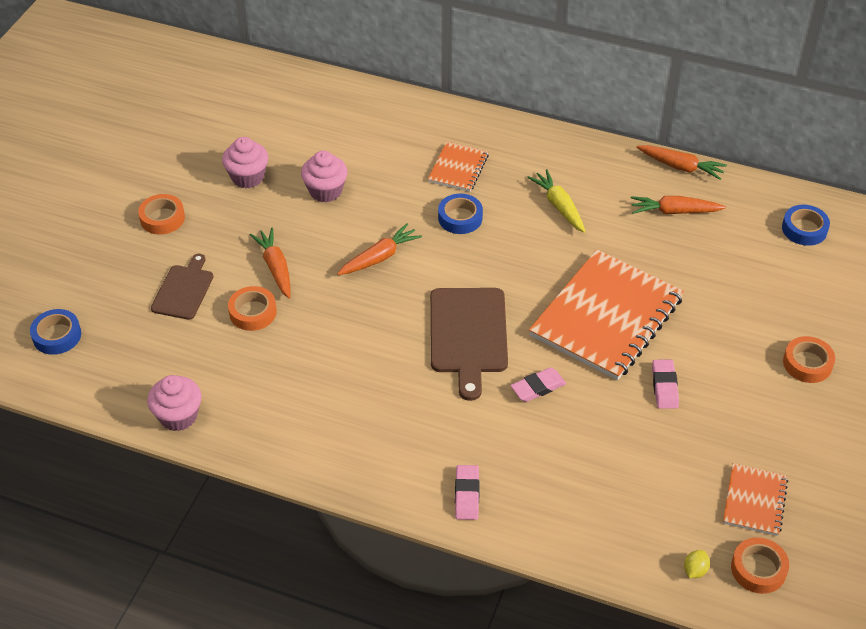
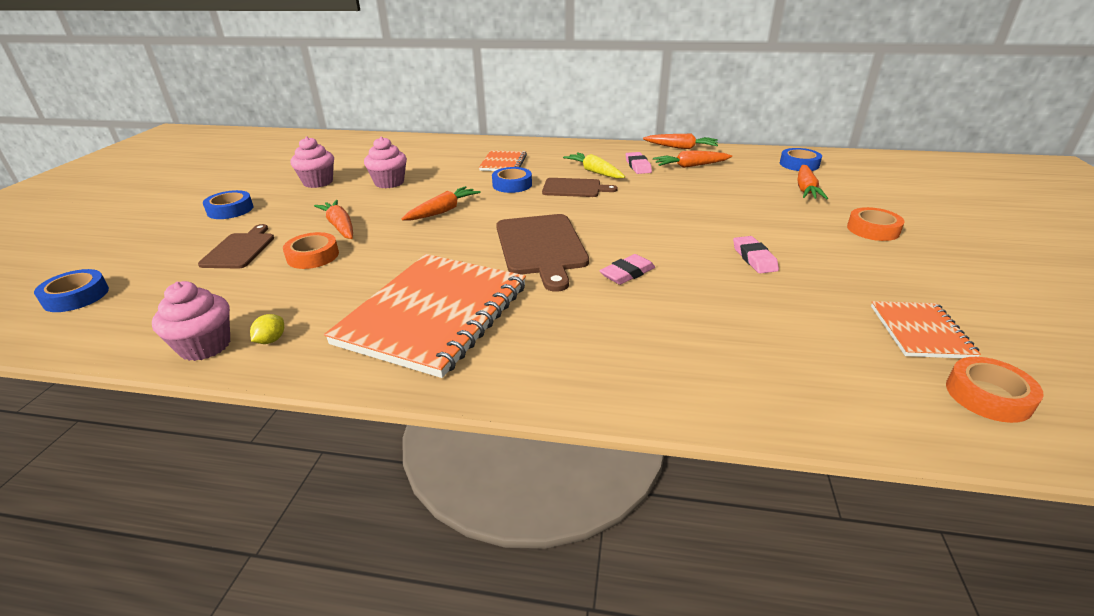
camera: 10 degrees left, 15 degrees down
orange tape [138,194,185,235] -> blue tape [203,190,253,219]
pink eraser [455,465,480,520] -> pink eraser moved to [626,152,652,174]
orange notebook [529,250,684,380] -> orange notebook moved to [324,254,526,378]
yellow lemon [684,550,710,578] -> yellow lemon moved to [250,314,284,344]
none -> brown cutting board [542,178,618,197]
none -> orange carrot [798,165,828,199]

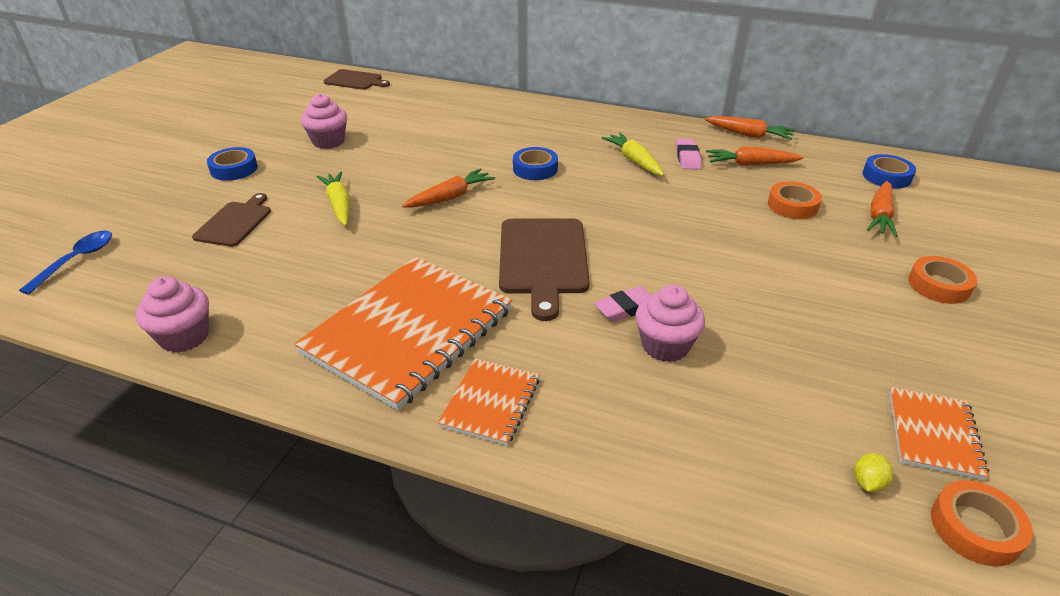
camera: 10 degrees right, 5 degrees up
blue tape [34,269,109,312] -> blue spoon [19,231,112,295]
yellow lemon [250,314,284,344] -> yellow lemon moved to [854,453,893,492]
orange tape [283,232,339,269] -> orange tape moved to [768,182,822,219]
orange carrot [314,200,353,239] -> yellow carrot [317,171,350,226]
pink cupcake [364,137,407,188] -> pink cupcake moved to [635,285,705,362]
orange notebook [479,150,527,171] -> orange notebook moved to [438,358,540,446]
brown cutting board [542,178,618,197] -> brown cutting board moved to [324,69,390,90]
pink eraser [733,236,779,274] -> none

